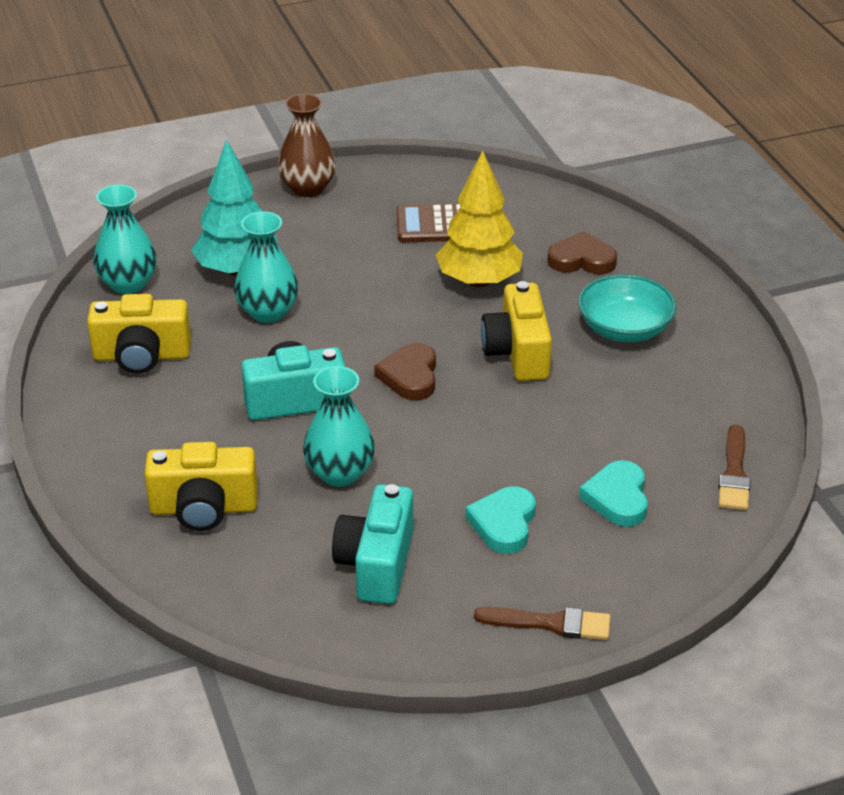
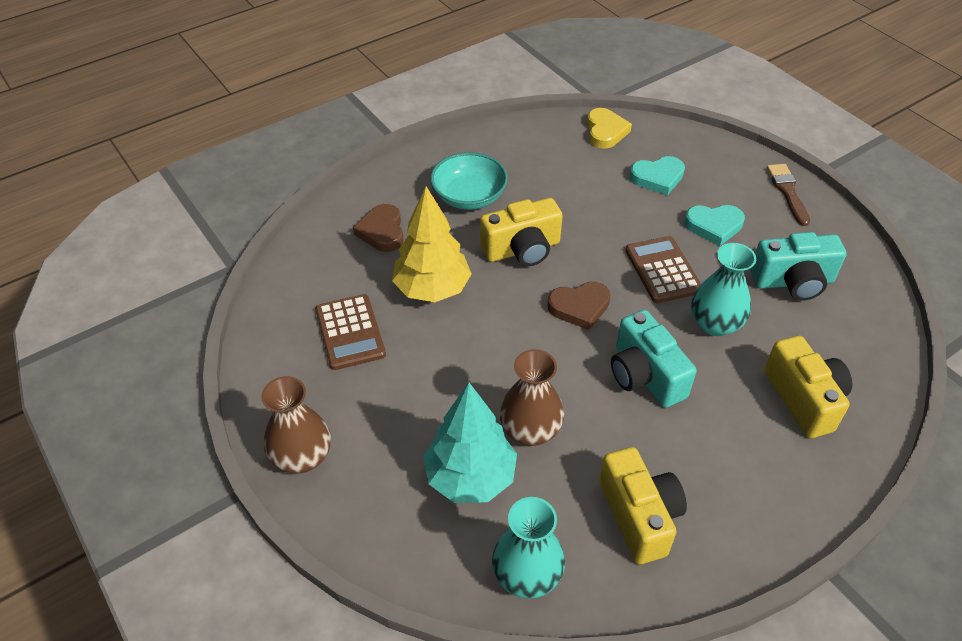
camera: 105 degrees left, 10 degrees up
turquoise vase [234,211,298,323] -> brown vase [499,349,564,446]
brown brush [718,425,750,510] -> yellow heart [587,108,632,149]
none -> brown calculator [625,236,701,303]

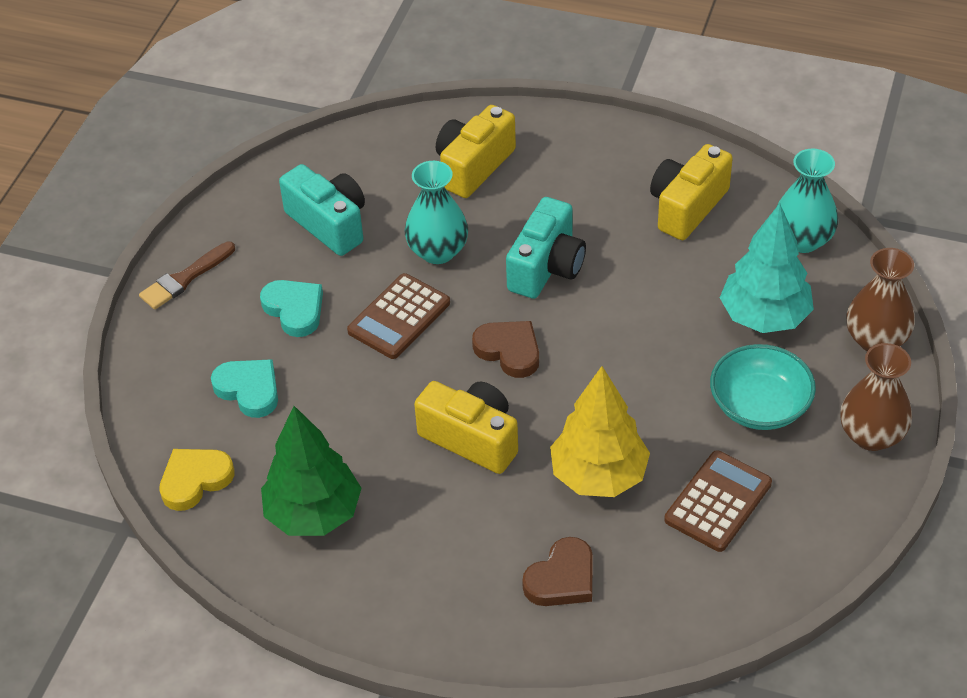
camera: 125 degrees left, 0 degrees up
turquoise bowl [430,152,508,210] -> turquoise bowl moved to [710,344,816,430]
brown vase [499,349,564,446] -> brown vase moved to [847,248,915,351]
none -> green tree [261,406,362,536]

